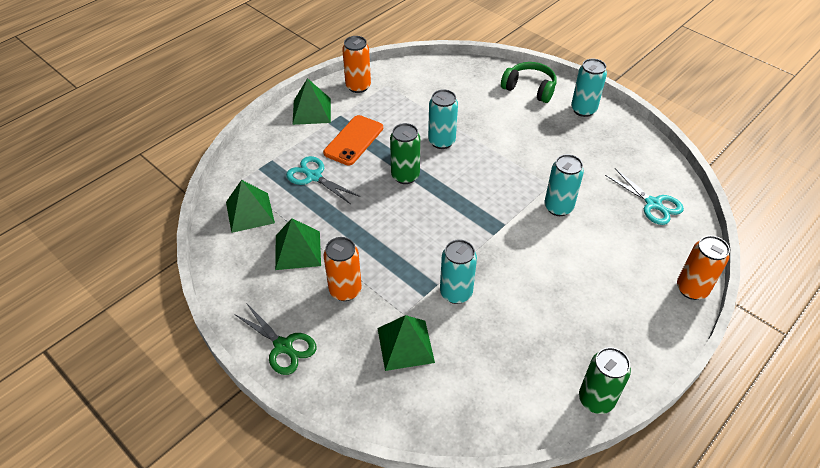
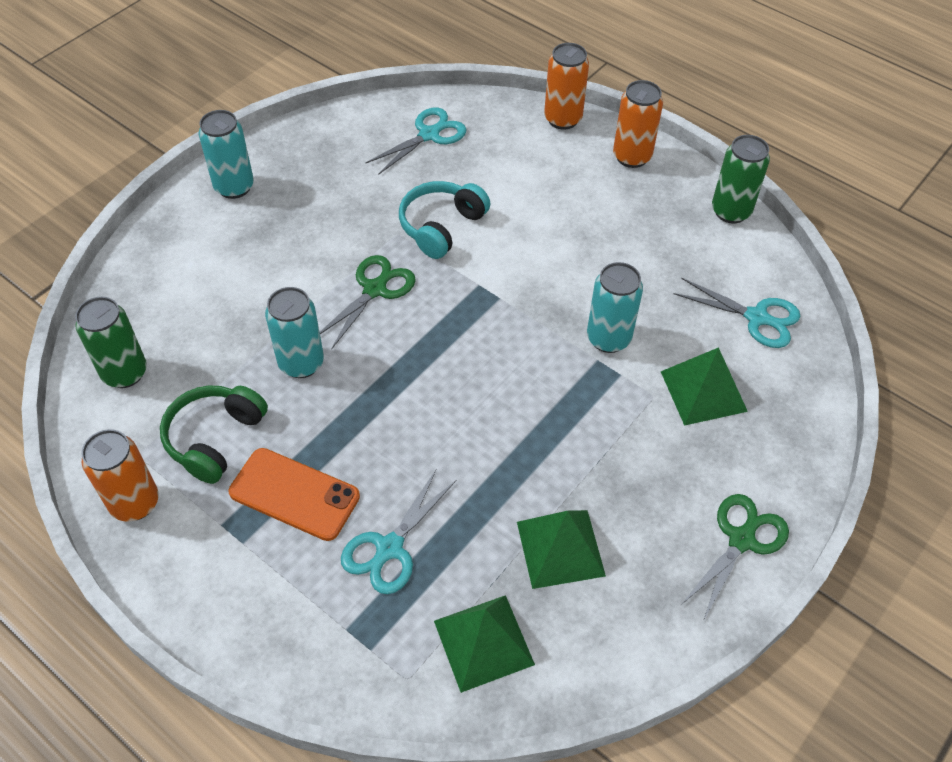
camera: 95 degrees left, 5 degrees up
green pyramid [292,78,331,125] -> none
orange can [323,237,362,301] -> orange can moved to [613,80,663,168]
green can [390,123,420,184] -> green can moved to [75,297,147,388]
green headphones [501,62,556,103] -> green headphones moved to [160,385,268,484]
turquoise can [544,154,584,216] -> turquoise headphones [399,181,490,259]
none -> green scissors [320,255,416,350]
none -> turquoise scissors [673,278,800,348]

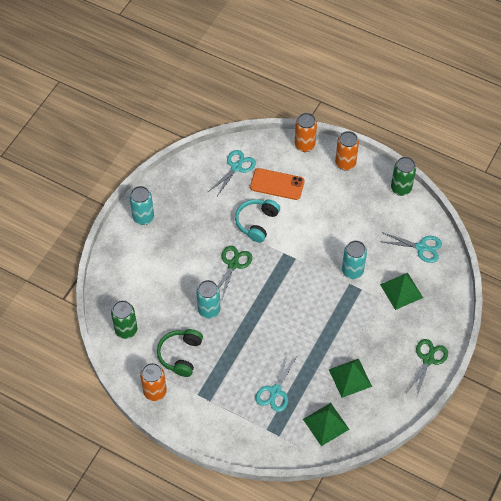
camera: 10 degrees left, 5 degrees up
orange phone [229,448,360,541] -> orange phone moved to [250,168,305,200]

